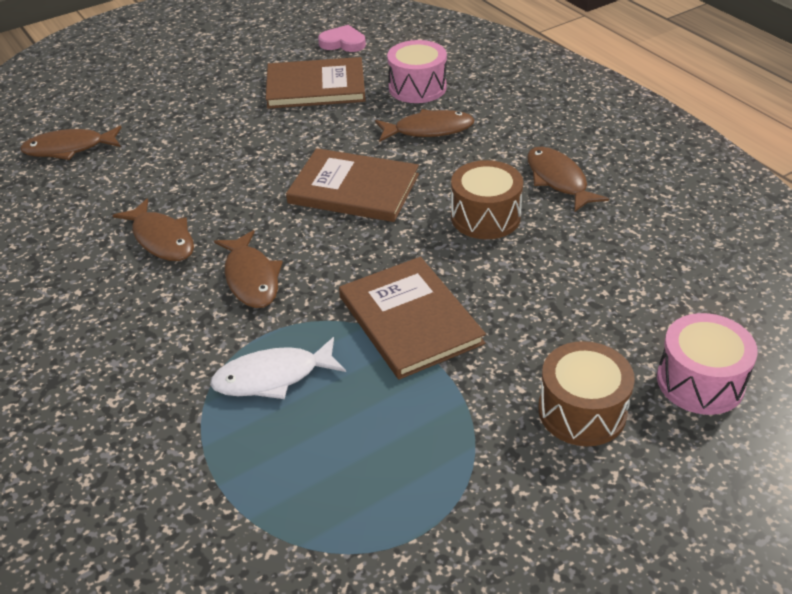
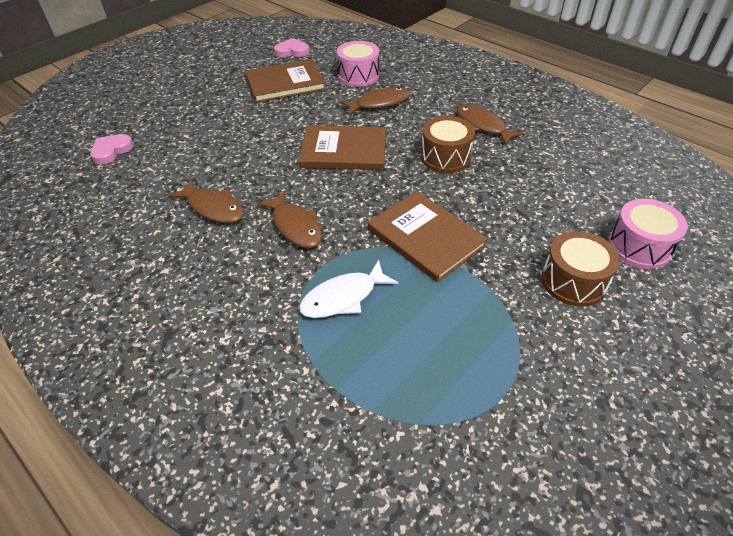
camera: 15 degrees left, 5 degrees up
brown fish [20,126,122,160] -> pink heart [90,134,134,164]

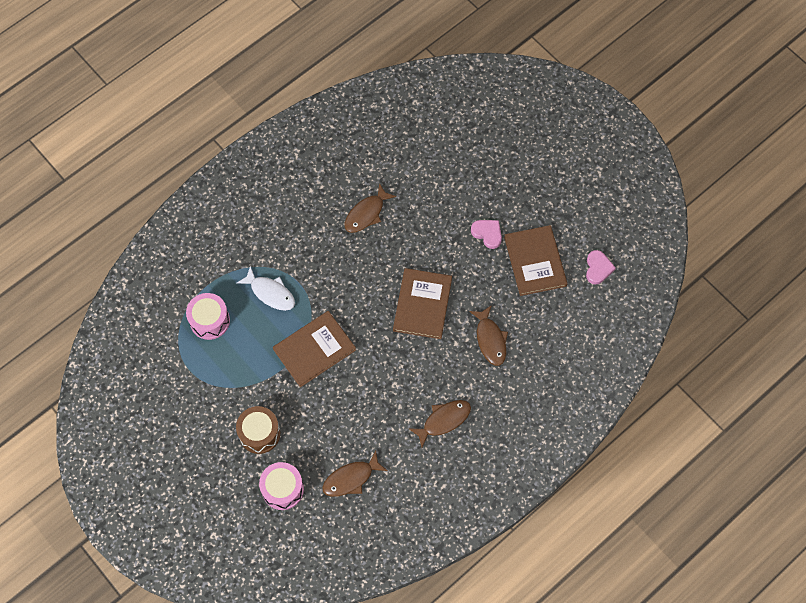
camera: 95 degrees right, 20 degrees up
pink heart [90,134,134,164] -> pink heart moved to [471,220,502,249]
brown fish [257,191,322,248] -> brown fish moved to [322,451,388,497]
white fish [299,260,398,318] -> white fish turned 150 degrees clockwise [236,266,295,311]
pink drum [337,41,379,87] -> pink drum moved to [186,293,230,340]
brown drum [421,116,475,173] -> none

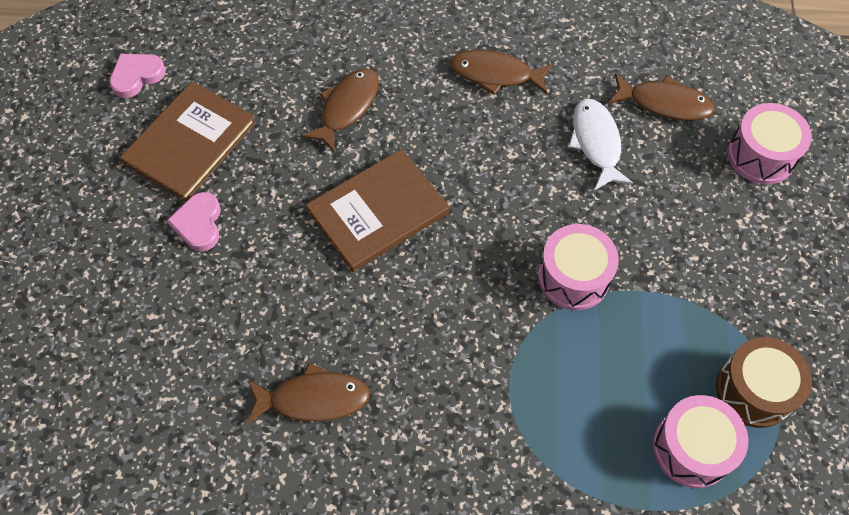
camera: 135 degrees left, 5 degrees down
white fish [236,266,295,311] -> white fish moved to [569,99,633,190]
brown drum [236,406,280,454] -> brown drum moved to [716,337,812,428]
brown book [273,311,356,387] -> pink drum [538,224,619,310]

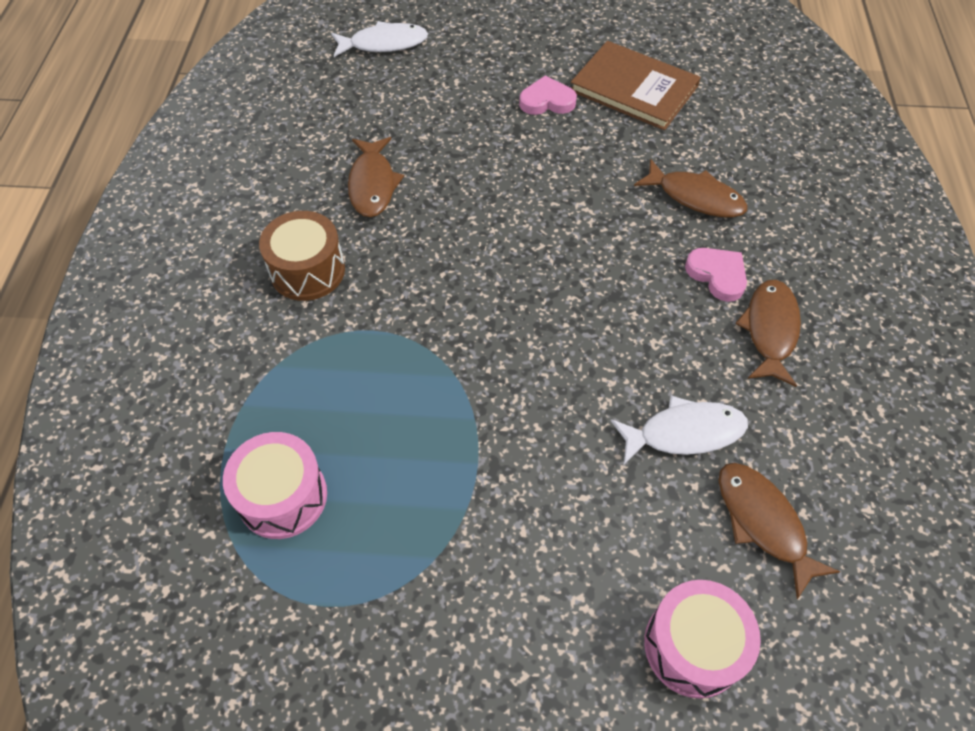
camera: 90 degrees right, 5 degrees down
pink heart [110,54,166,98] -> pink heart moved to [685,248,747,302]
brown book [306,149,450,272] -> none
pink drum [538,224,619,310] -> none
brown fish [608,73,715,121] -> brown fish turned 135 degrees clockwise [719,463,840,599]
brown drum [716,337,812,428] -> brown drum moved to [259,211,345,301]
none -> white fish [331,21,428,57]

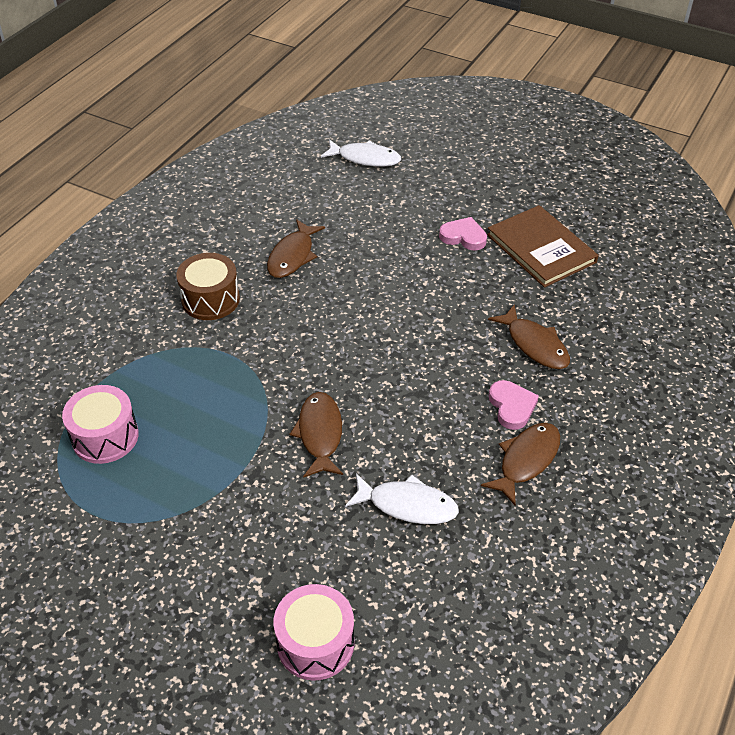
camera: 25 degrees right, 10 degrees down
brown fish [719,463,840,599] -> brown fish moved to [289,392,343,478]

